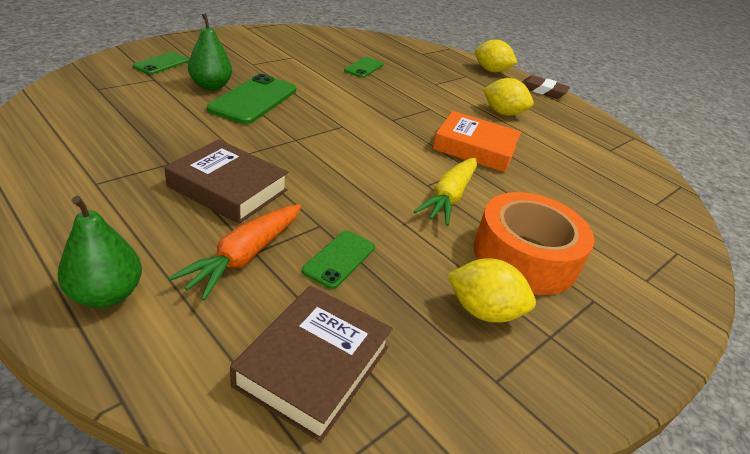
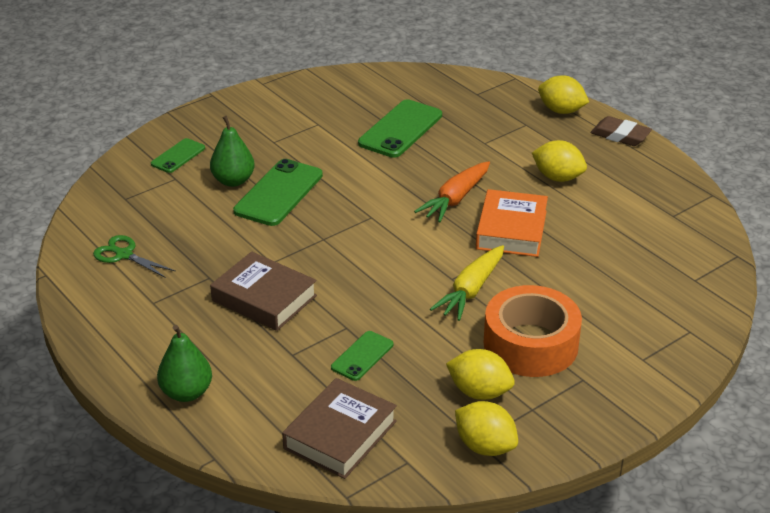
camera: 10 degrees right, 0 degrees up
orange carrot [169,204,301,300] -> orange carrot moved to [414,161,490,222]
green phone [344,57,384,78] -> green phone [358,99,442,158], size x1.76
orange book [433,111,521,172] -> orange book turned 75 degrees clockwise [476,189,548,257]
none -> green scissors [93,235,175,278]
none -> yellow lemon [455,401,518,456]

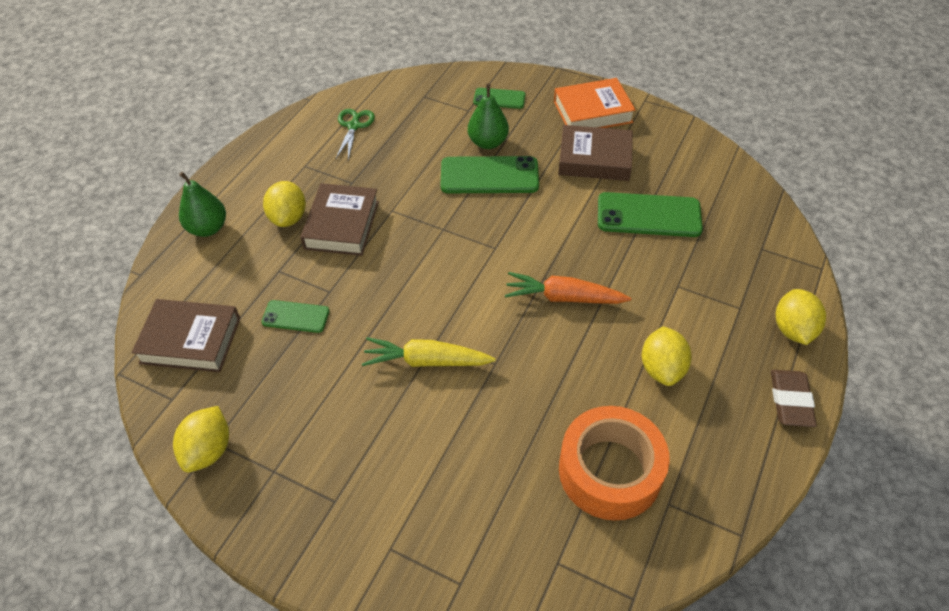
camera: 65 degrees right, 15 degrees up
yellow lemon [446,349,515,400] -> yellow lemon moved to [263,181,306,227]
orange book [476,189,548,257] -> orange book moved to [554,78,636,128]
orange tape [484,285,582,377] -> orange tape moved to [559,406,670,521]
none -> brown book [558,125,633,181]

